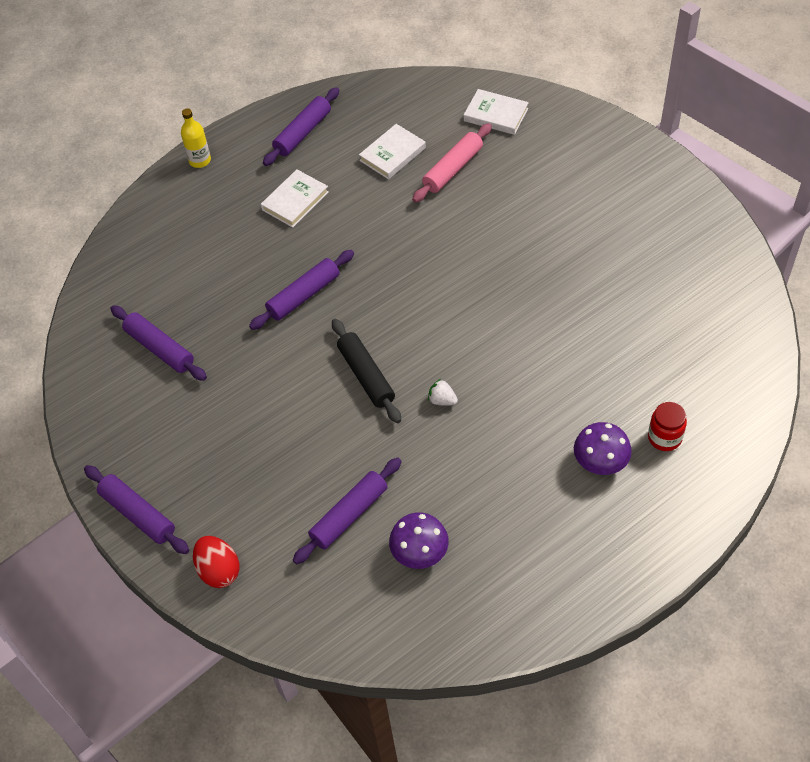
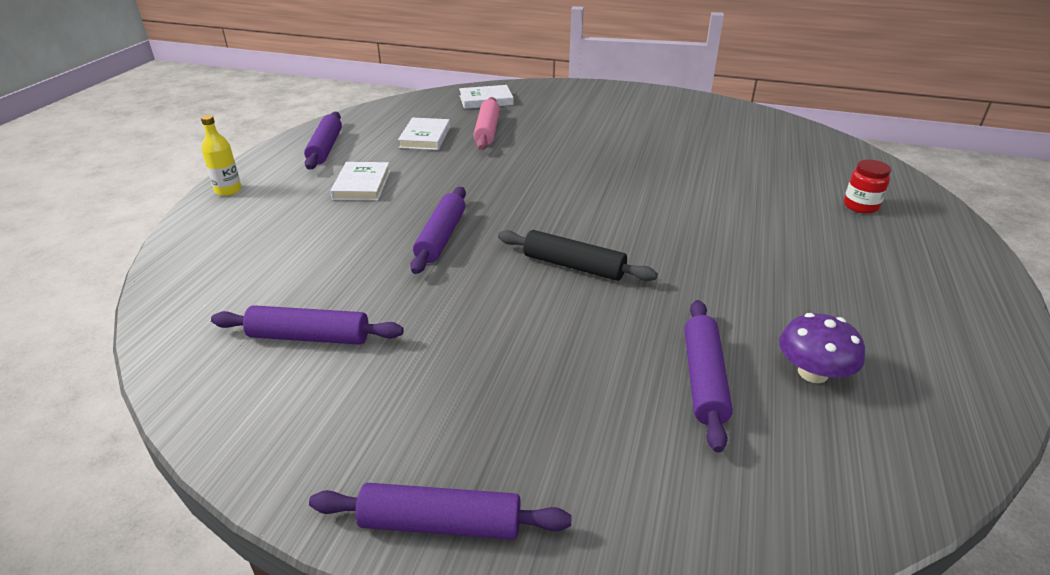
camera: 40 degrees left, 20 degrees down
red egg [193,536,240,588] -> none
white strawberry [428,379,458,406] -> none
purple mushroom [574,422,632,475] -> none

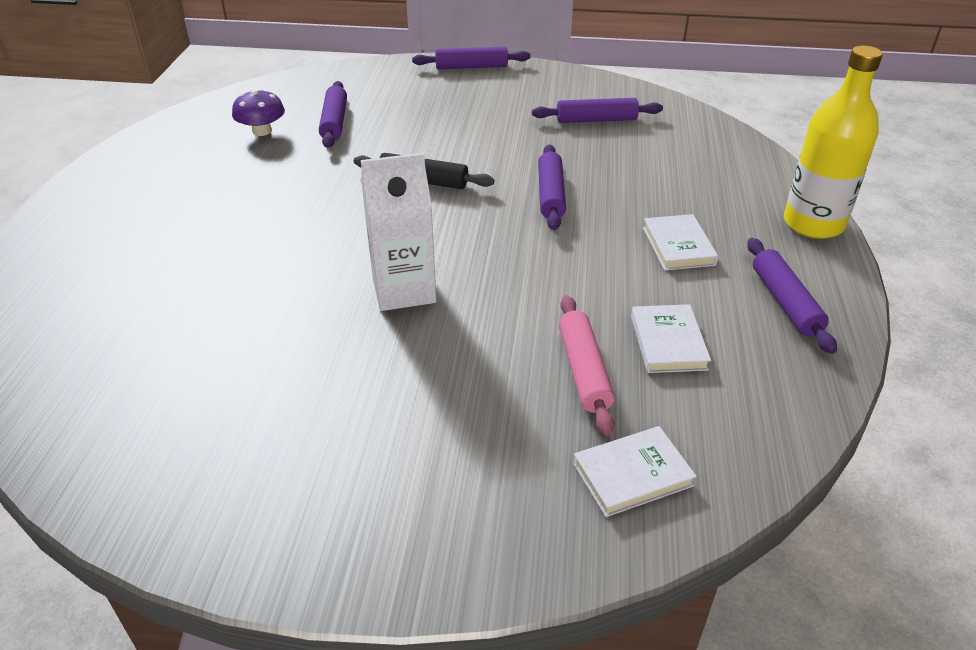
camera: 170 degrees right, 5 degrees up
yellow bottle [201,115,242,196] -> yellow bottle [784,46,883,239], size x2.09
red jar [844,160,891,214] -> none
none -> white carton [361,153,436,311]

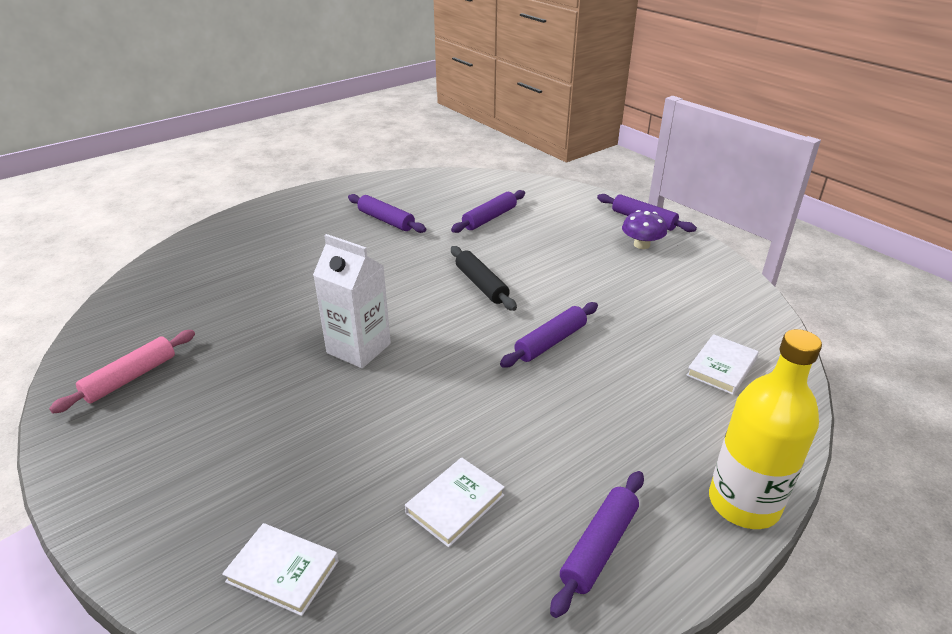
camera: 45 degrees right, 5 degrees down
purple mushroom [232,89,285,136] -> purple mushroom moved to [622,210,667,249]
purple rolling pin [532,98,663,123] -> purple rolling pin moved to [348,194,426,233]
pink rolling pin [559,295,615,436] -> pink rolling pin moved to [49,330,195,413]
white book [643,214,718,271] -> white book moved to [686,334,759,395]

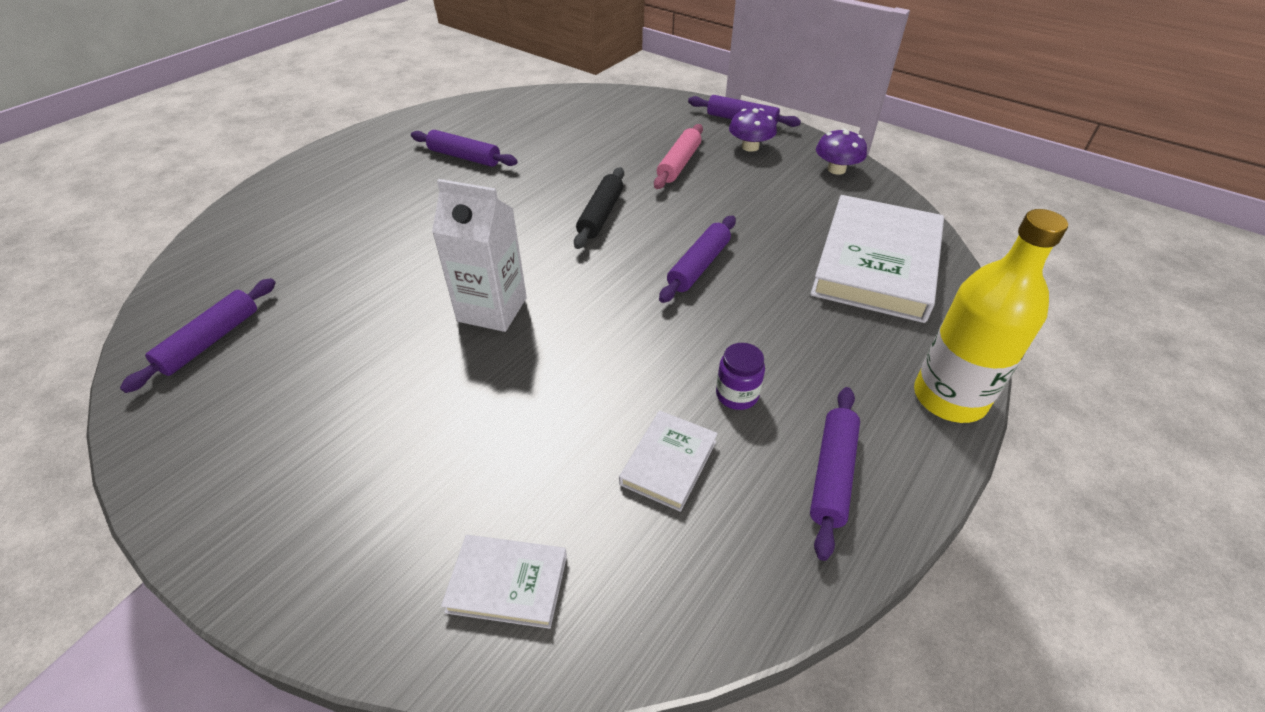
camera: 15 degrees left, 10 degrees up
pink rolling pin [49,330,195,413] -> pink rolling pin moved to [654,124,703,189]
purple rolling pin [451,190,525,233] -> purple rolling pin moved to [120,278,276,393]
black rolling pin [451,246,517,311] -> black rolling pin turned 60 degrees clockwise [574,167,624,249]
white book [686,334,759,395] -> white book [810,195,944,323], size x2.14
none -> purple jar [716,343,765,410]
none -> purple mushroom [816,128,867,175]

